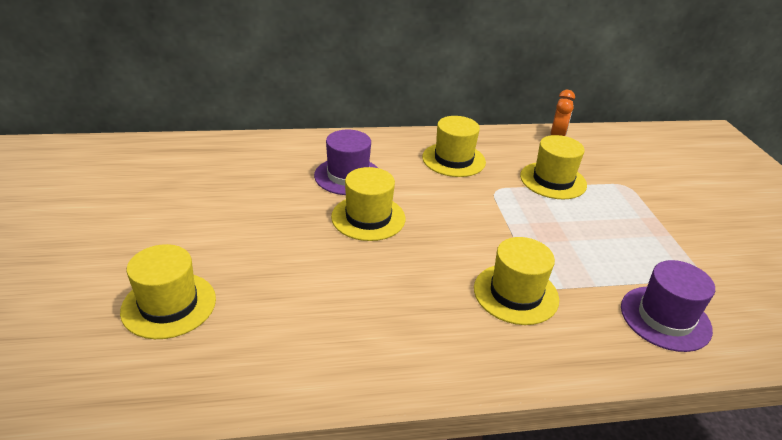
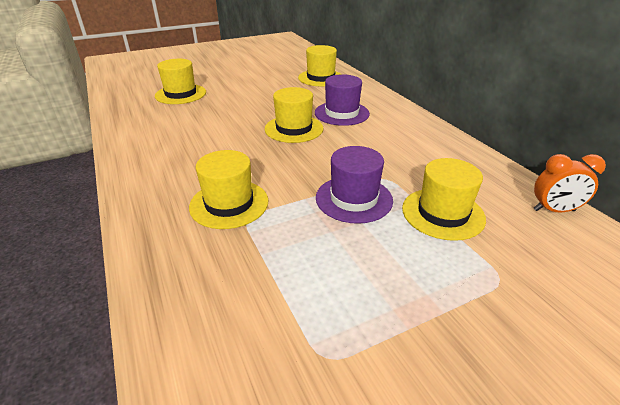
camera: 75 degrees right, 0 degrees up
yellow hat [422,116,486,177] -> yellow hat moved to [298,45,341,86]
purple hat [621,260,715,352] -> purple hat moved to [316,146,393,224]

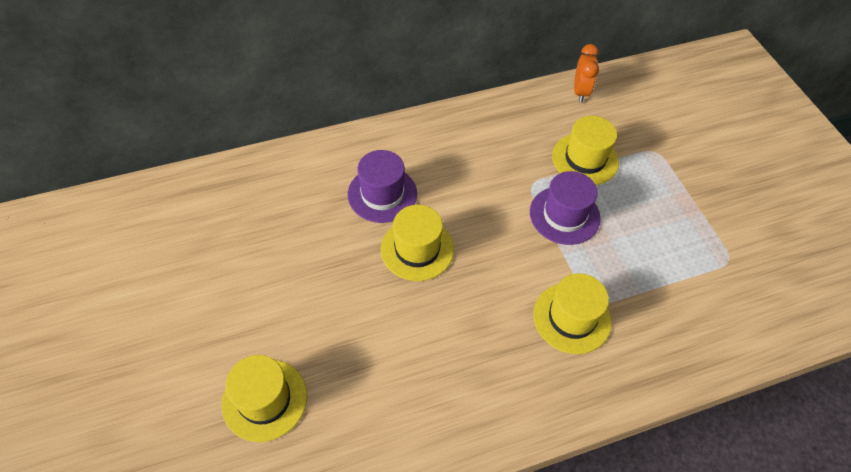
camera: 85 degrees left, 20 degrees up
yellow hat [298,45,341,86] -> none

